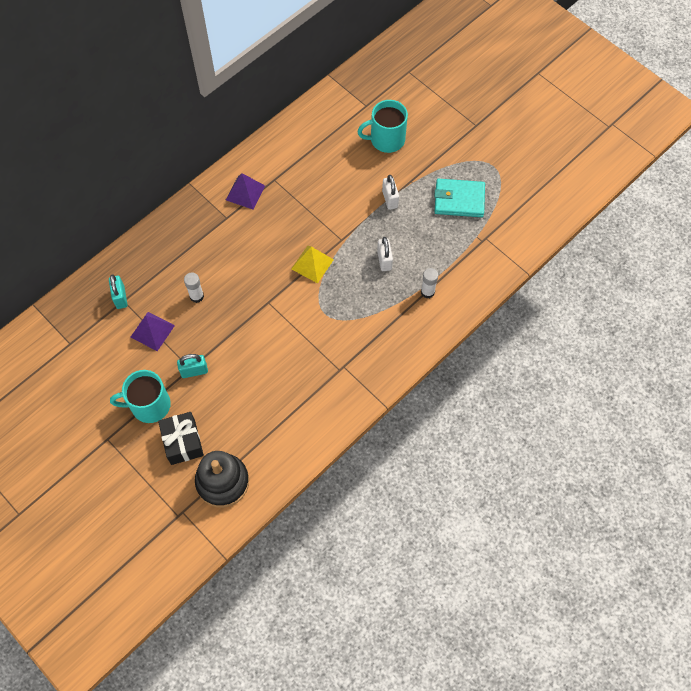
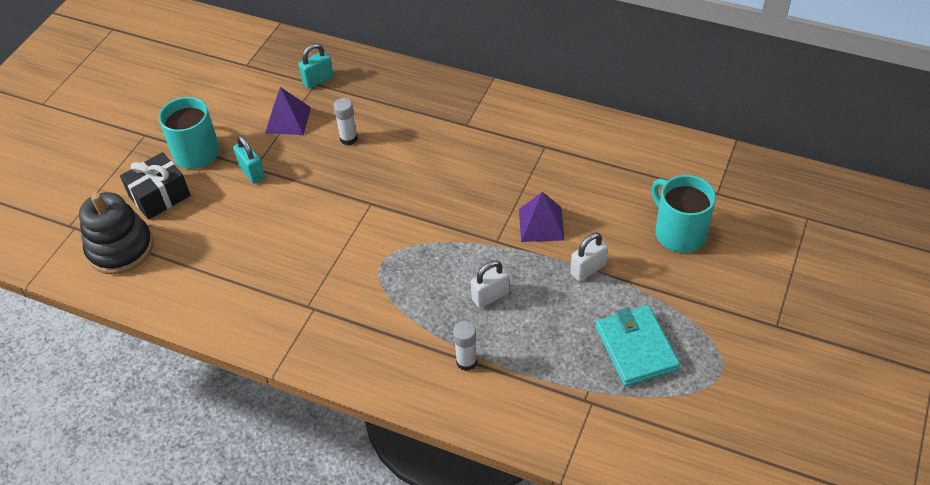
camera: 70 degrees right, 15 degrees down
purple pyramid [226,173,265,209] -> purple pyramid moved to [519,192,565,242]
yellow pyramid [291,246,334,283] -> none

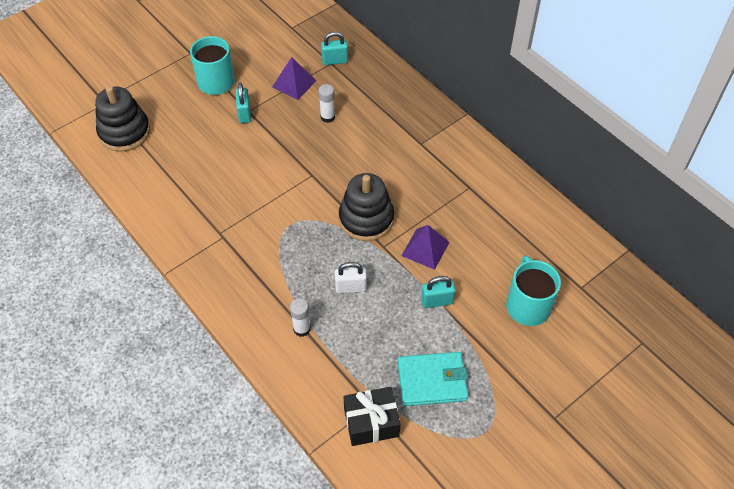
camera: 25 degrees right, 5 degrees up
black gift [120,152,191,220] -> black gift moved to [343,387,400,446]
white padlock [570,233,608,281] -> turquoise padlock [421,276,455,308]
turquoise wallet [595,305,680,386] -> turquoise wallet turned 75 degrees clockwise [398,352,468,406]
none -> black stacking toy [339,173,394,241]

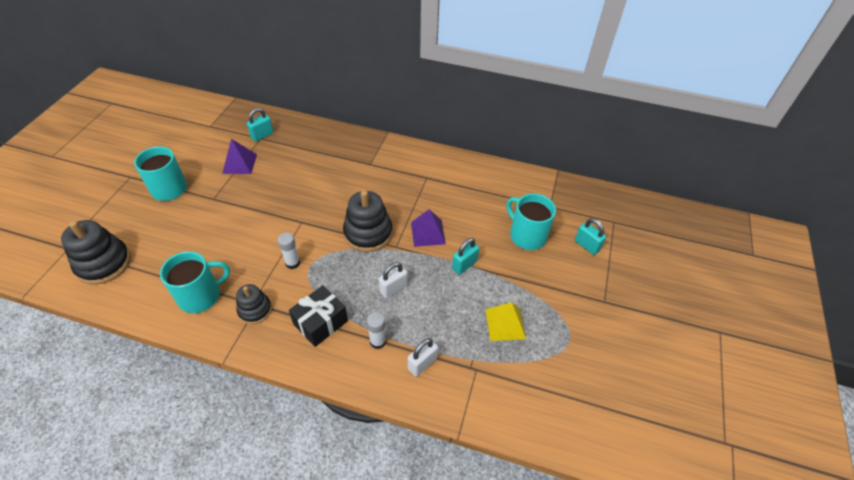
camera: 35 degrees left, 5 degrees down
turquoise padlock [235,82,251,123] -> turquoise padlock moved to [575,218,606,255]
white glue stick [318,84,335,123] -> white glue stick moved to [278,232,300,269]
black gift [343,387,400,446] -> black gift moved to [289,285,348,347]
turquoise wallet [398,352,468,406] -> yellow pyramid [486,302,526,341]
none -> turquoise mug [160,251,230,313]
none -> black stacking toy [236,284,272,324]
none -> white padlock [408,338,438,377]

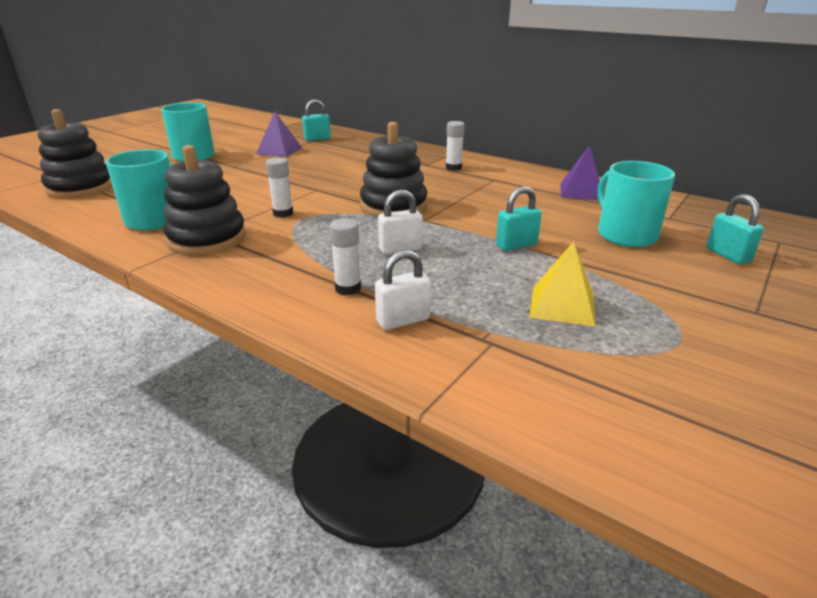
camera: 20 degrees right, 20 degrees down
black stacking toy [236,284,272,324] -> black stacking toy [163,145,246,255], size x1.65
black gift [289,285,348,347] -> none
purple pyramid [411,209,446,247] -> purple pyramid moved to [560,145,600,200]
none -> white glue stick [446,121,465,171]

